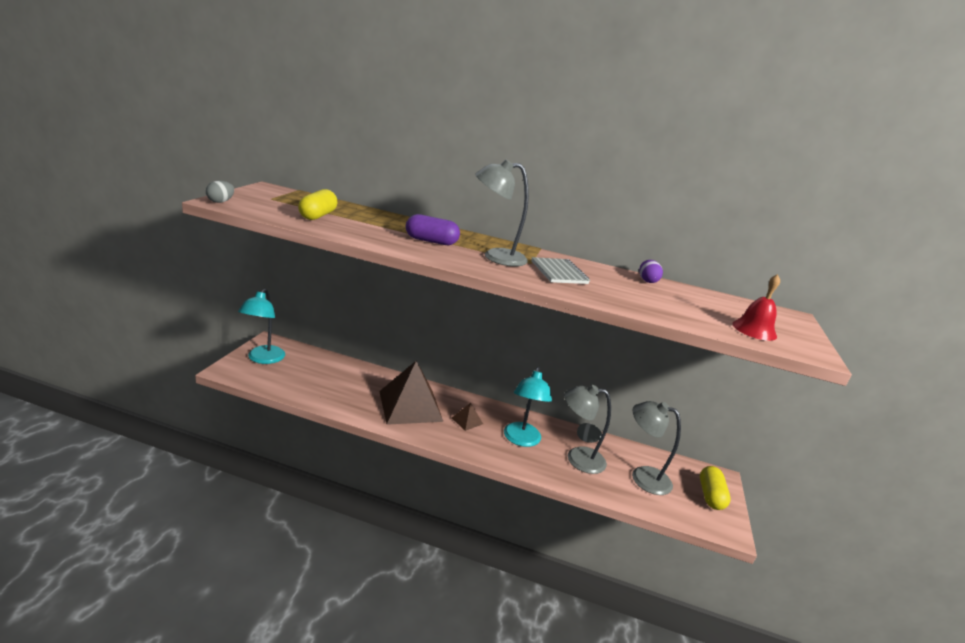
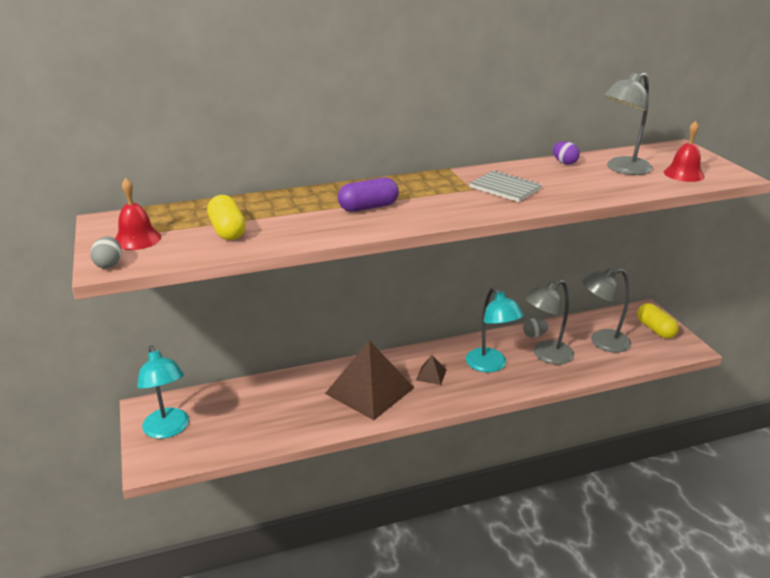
camera: 30 degrees left, 5 degrees up
grey lamp [475,159,529,266] -> grey lamp moved to [604,72,653,175]
none -> red bell [115,178,161,250]

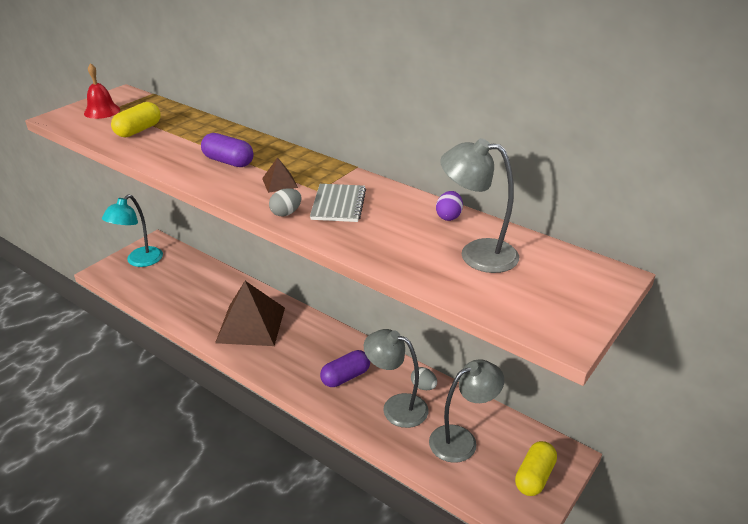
camera: 55 degrees right, 5 degrees up
grey egg [90,236,122,269] -> grey egg moved to [269,188,302,216]
brown pyramid [416,355,446,385] -> brown pyramid moved to [262,157,298,193]
turquoise lamp [466,287,524,372] -> purple capsule [320,350,370,387]
grey lamp [582,267,631,352] -> grey lamp turned 105 degrees clockwise [429,359,504,463]
red bell [664,121,705,182] -> none

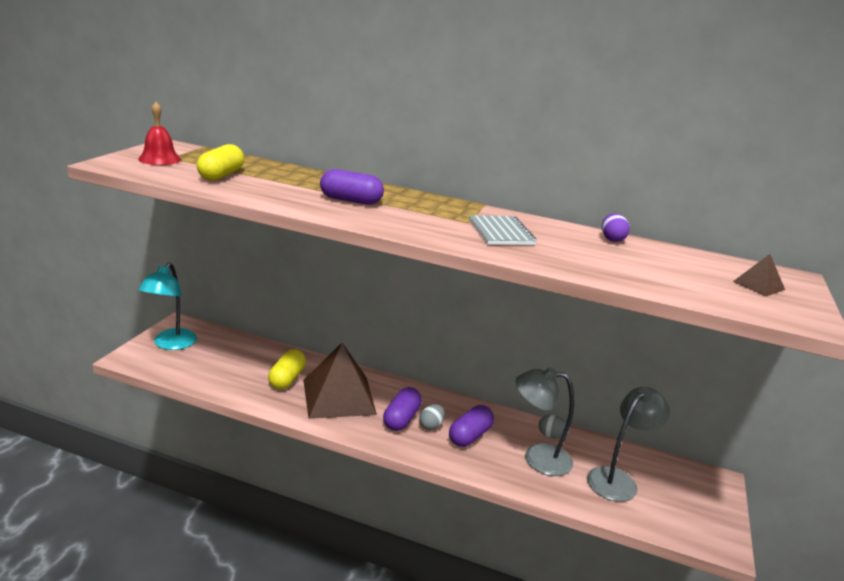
camera: 20 degrees left, 10 degrees down
brown pyramid [262,157,298,193] -> brown pyramid moved to [733,254,785,297]
grey egg [269,188,302,216] -> grey egg moved to [419,404,445,430]
grey lamp [440,138,519,273] -> none
yellow capsule [515,441,557,496] -> yellow capsule moved to [268,349,306,389]
none -> purple capsule [383,387,422,431]

